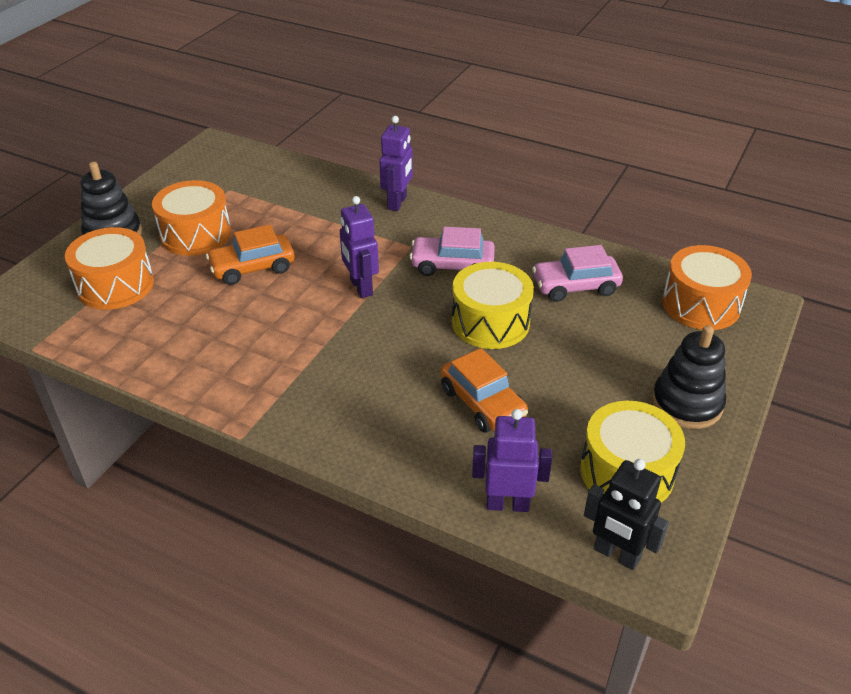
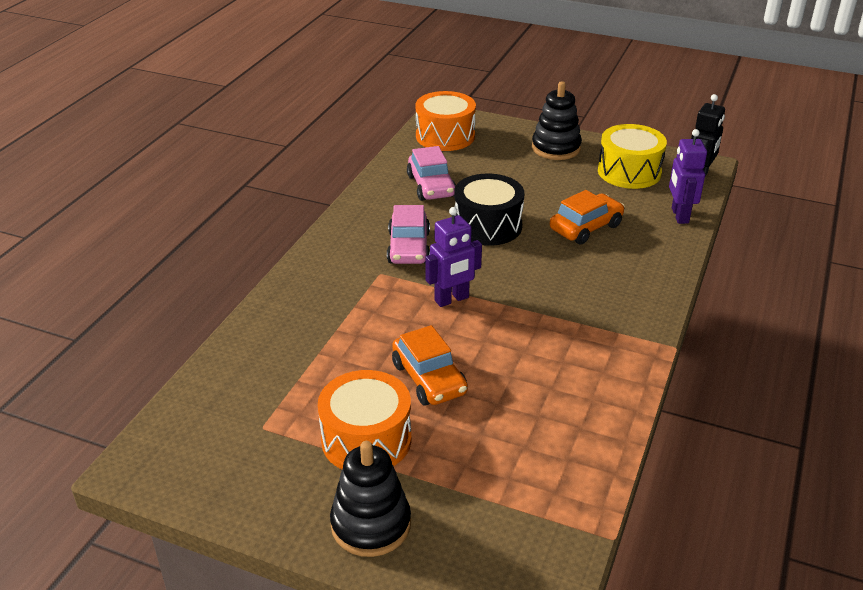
camera: 95 degrees left, 5 degrees down
orange drum [65,227,154,310] -> none
purple robot [379,116,413,211] -> none
yellow drum [452,262,534,349] -> black drum [454,174,524,246]

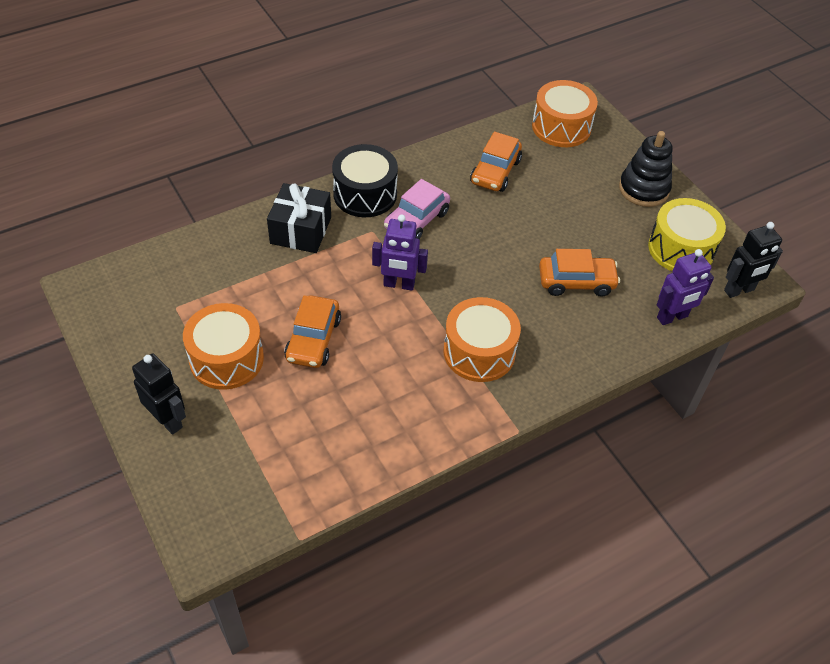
camera: 35 degrees right, 15 degrees up
black stacking toy [330,441,411,557] -> black robot [132,354,186,435]
pink car [407,146,456,201] -> orange car [470,132,522,192]
black drum [454,174,524,246] -> black drum moved to [332,144,398,217]
purple robot [669,129,707,224] -> purple robot turned 150 degrees counterclockwise [657,249,714,325]
none -> black gift [267,183,331,253]
none -> orange drum [444,297,521,382]

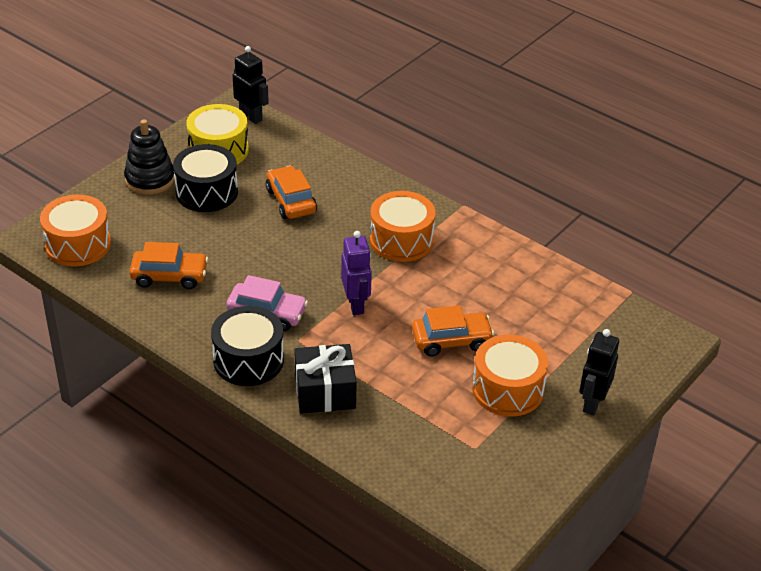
camera: 110 degrees left, 10 degrees down
purple robot [657,249,714,325] -> none
none -> black drum [173,144,238,212]

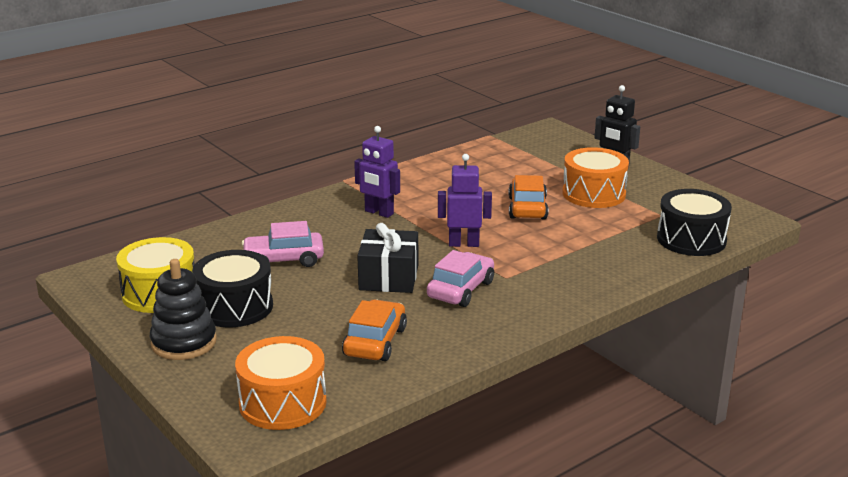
camera: 75 degrees left, 15 degrees down
black drum [211,306,284,386] -> black drum moved to [657,189,732,256]
black robot [233,46,269,124] -> none
orange car [266,166,317,219] -> pink car [242,221,324,267]
black gift [294,344,357,414] -> black gift moved to [357,223,418,293]
orange drum [370,191,436,262] -> purple robot [354,126,400,218]

